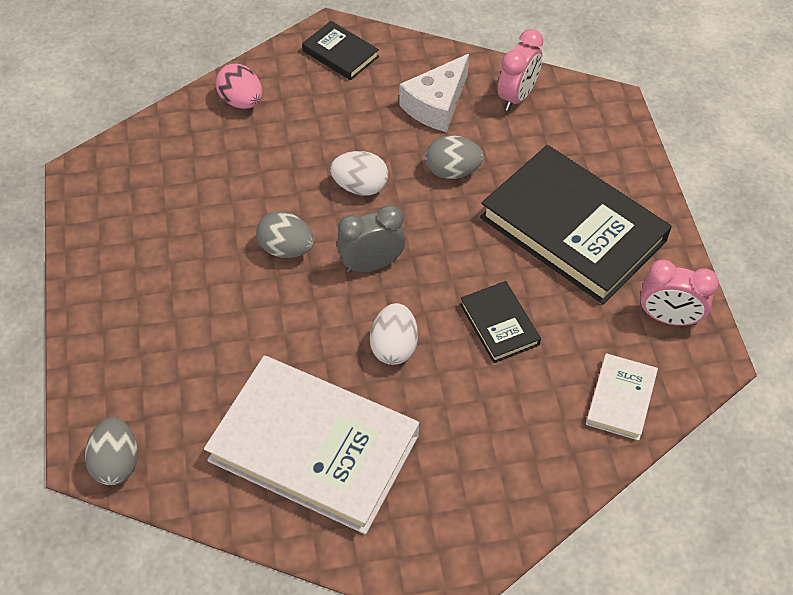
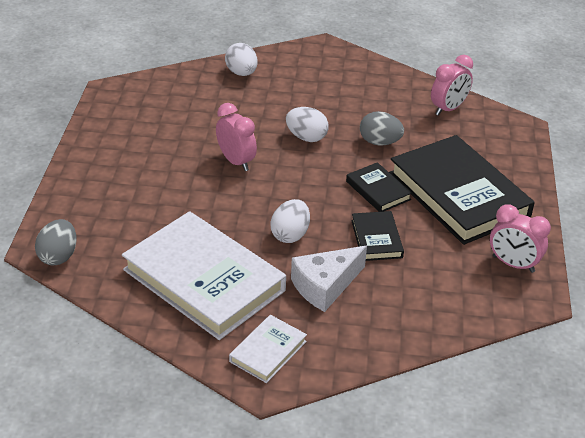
camera: 15 degrees right, 15 degrees down
pink egg [215,64,262,109] -> white egg [225,43,258,76]
grey egg [256,211,314,258] -> pink clock [216,103,257,171]
black book [302,21,379,80] -> black book moved to [346,162,412,212]
grey clock [337,205,406,273] -> none
white cheese [399,54,469,132] -> white cheese moved to [291,246,367,312]
white book [586,353,658,441] -> white book moved to [229,315,307,383]

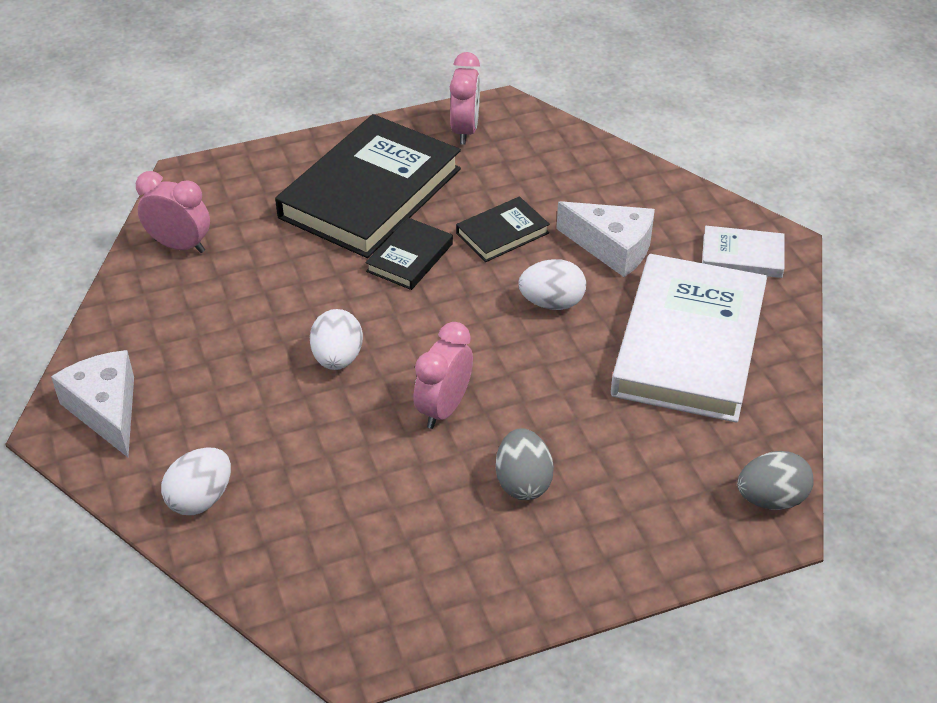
camera: 115 degrees left, 5 degrees up
grey egg [360,111,404,146] -> grey egg moved to [496,428,554,500]
none -> white cheese [51,350,134,457]

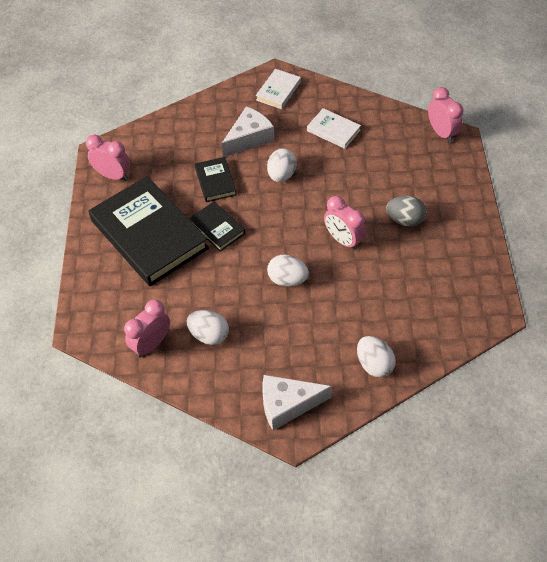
camera: 70 degrees left, 10 degrees up
white book [611,254,767,423] -> white book [307,108,361,149], size x0.46
grey egg [737,451,814,510] -> pink clock [428,87,463,143]
none -> white egg [187,310,229,345]

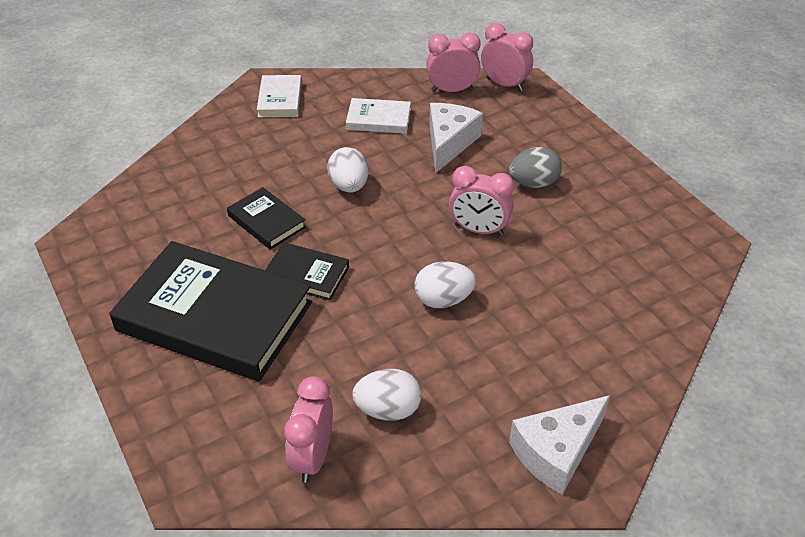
camera: 30 degrees left, 10 degrees down
pink clock [86,135,130,181] -> pink clock moved to [427,33,481,92]
white cheese [221,106,274,157] -> white cheese moved to [429,103,483,173]
white egg [357,336,396,378] -> none

